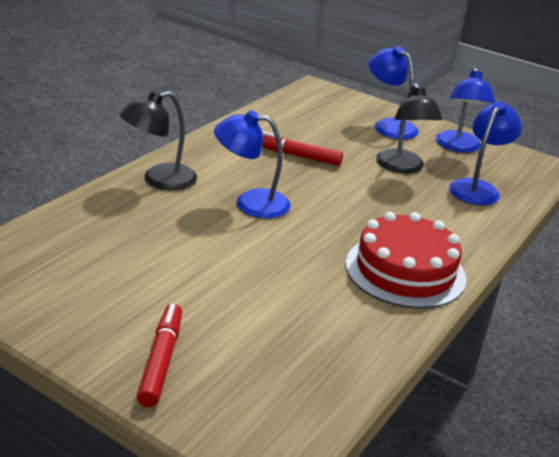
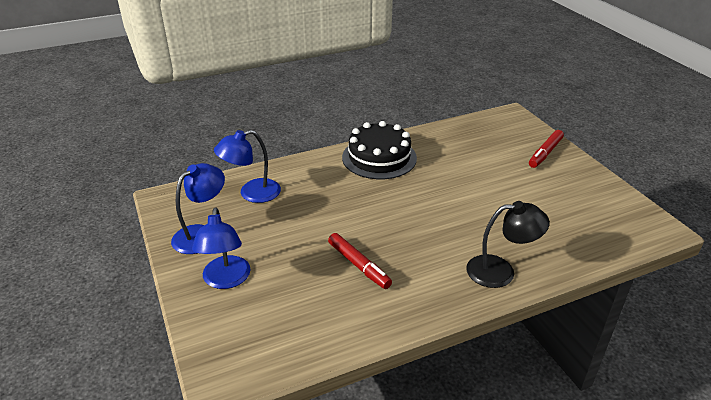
camera: 145 degrees left, 5 degrees up
blue lamp [214,110,291,218] -> none
red cake [345,212,466,309] -> black cake [342,121,417,179]
black lamp [376,83,443,173] -> none

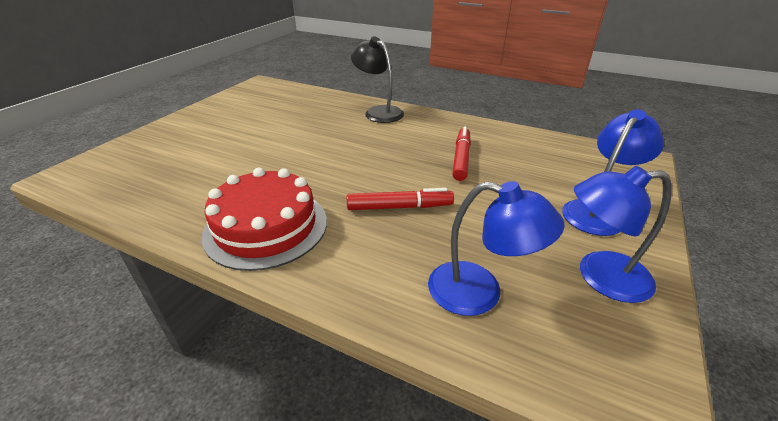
camera: 130 degrees left, 0 degrees up
black cake [342,121,417,179] -> red cake [201,168,327,271]
red marker [529,130,564,168] -> red marker moved to [347,188,454,210]

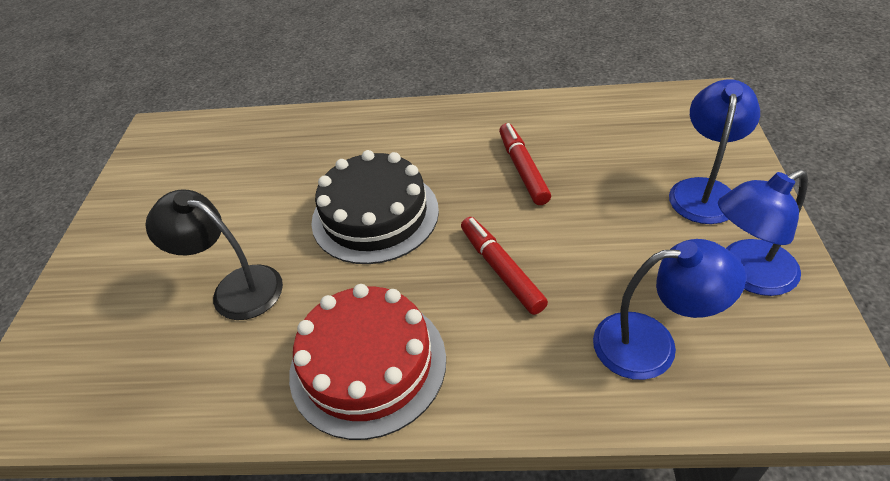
camera: 20 degrees left, 10 degrees up
red marker [347,188,454,210] -> red marker turned 90 degrees counterclockwise [461,217,548,315]
black lamp [351,37,404,123] -> black lamp moved to [145,189,283,320]
none -> black cake [311,150,439,264]

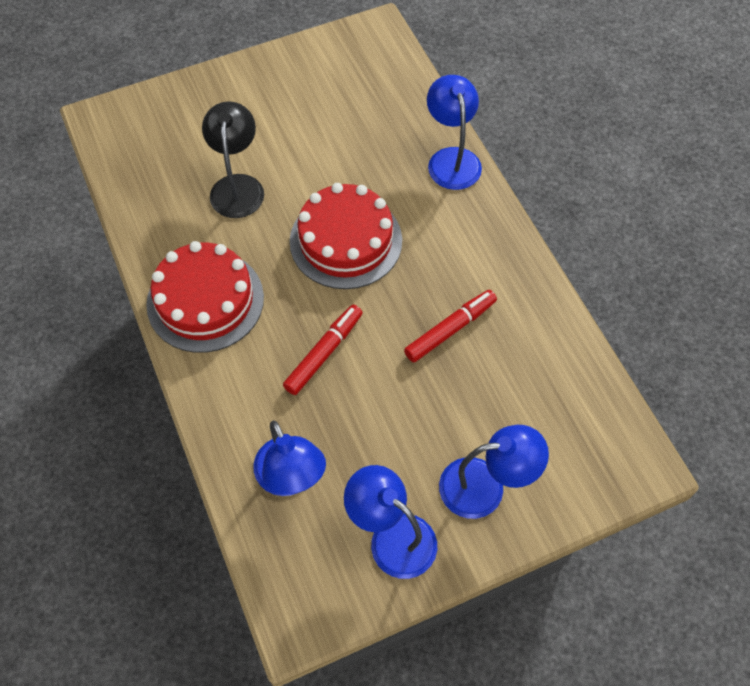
camera: 60 degrees right, 15 degrees up
black cake [311,150,439,264] -> red cake [290,183,402,289]
none -> blue lamp [427,75,482,190]

